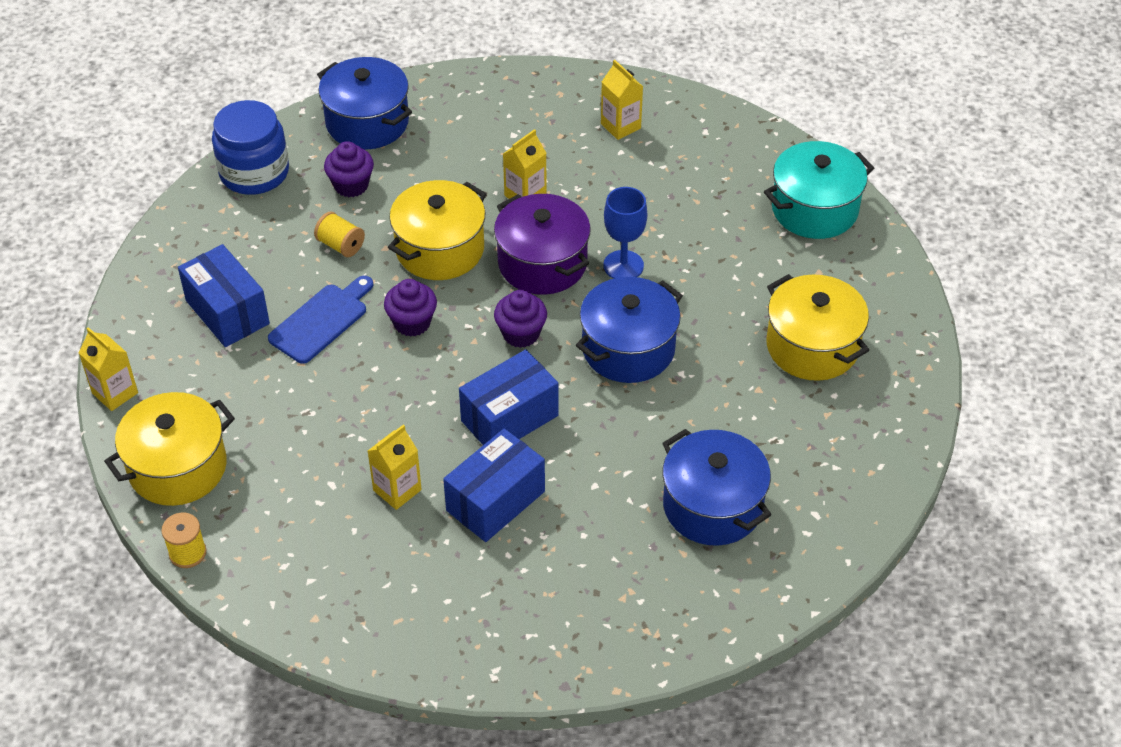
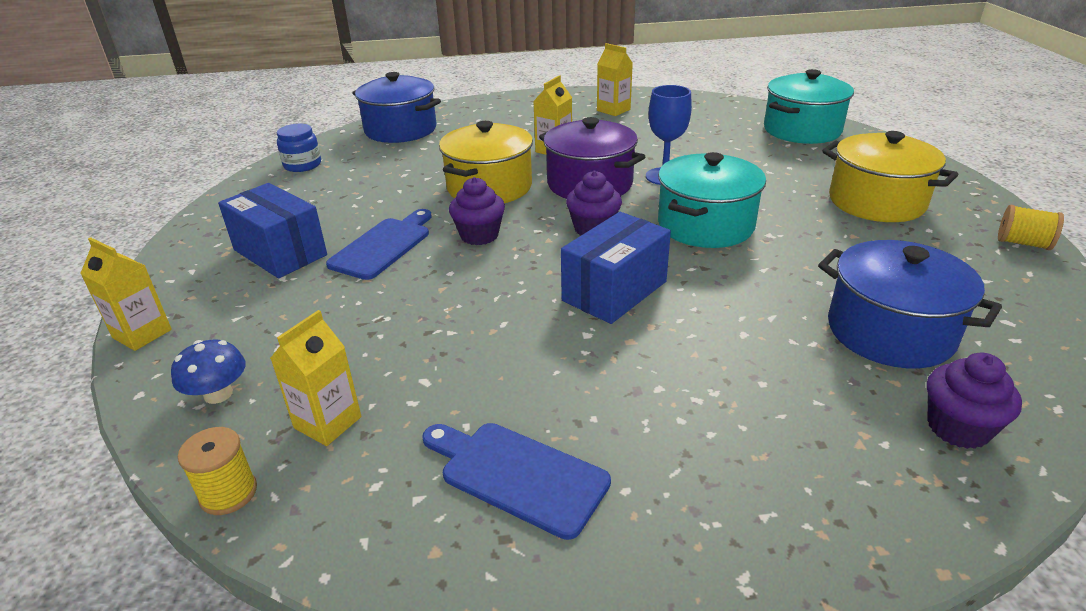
camera: 10 degrees left, 15 degrees down
yellow pot [104,392,235,506] -> blue mushroom [171,339,246,404]
blue jar [212,100,289,195] -> blue jar [277,124,321,172], size x0.58
yellow spool [314,211,365,257] -> yellow spool moved to [998,205,1064,250]
purple cupcake [324,141,374,197] -> purple cupcake moved to [927,353,1022,449]
yellow carton [368,425,422,510] -> yellow carton moved to [270,310,361,446]
blue box [443,429,545,542] -> none
blue pot [576,277,683,383] -> turquoise pot [658,152,766,248]
none -> blue cutting board [422,423,611,540]

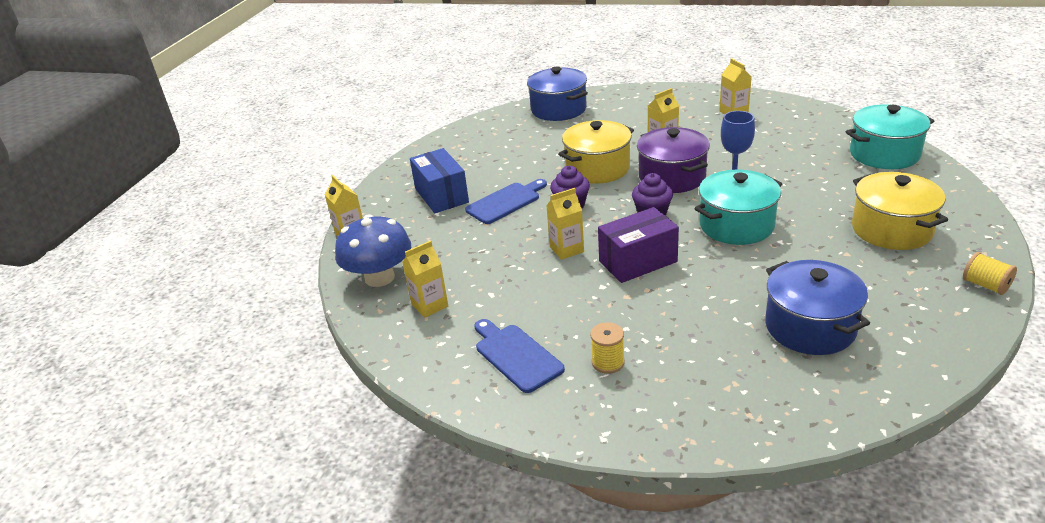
camera: 25 degrees right, 0 degrees up
blue mushroom [171,339,246,404] -> blue mushroom [335,214,411,287], size x1.89
yellow spool [178,427,257,515] -> yellow spool moved to [590,322,625,374]
blue jar [277,124,321,172] -> none
blue box [561,212,671,324] -> purple box [598,207,679,283]
purple cupcake [927,353,1022,449] -> none
none -> yellow carton [546,188,584,260]

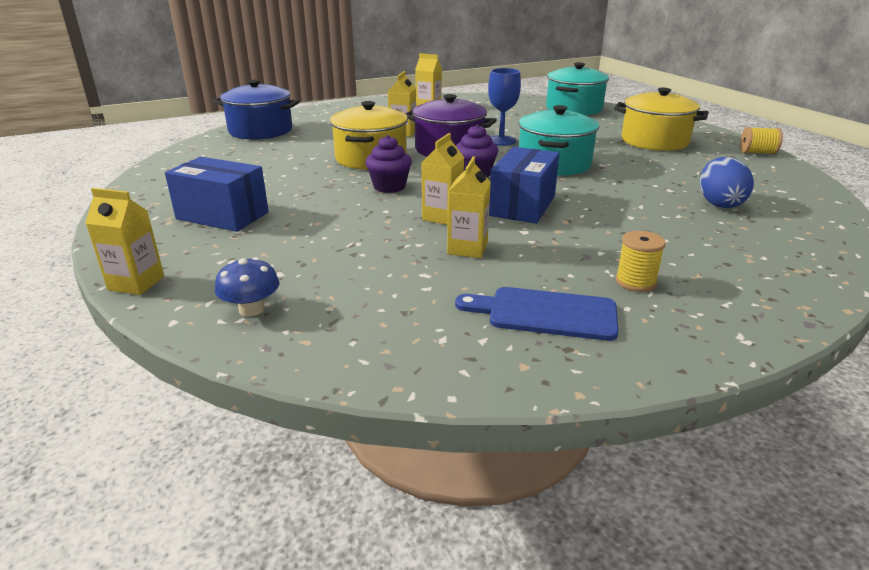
camera: 45 degrees left, 5 degrees down
blue mushroom [335,214,411,287] -> blue mushroom [215,257,279,317], size x0.53
yellow carton [402,241,448,318] -> yellow carton moved to [447,156,491,258]
blue cutting board [465,179,547,224] -> none
purple box [598,207,679,283] -> blue box [489,147,559,224]
blue pot [765,260,870,355] -> blue egg [700,157,754,208]

